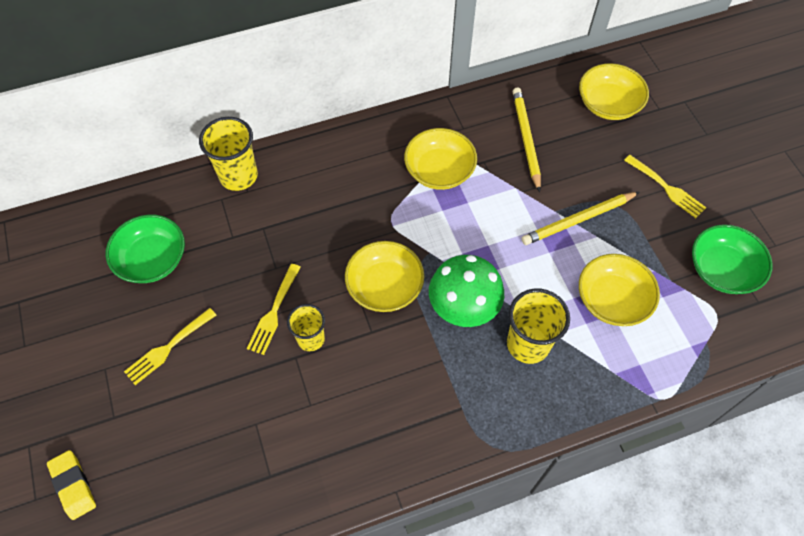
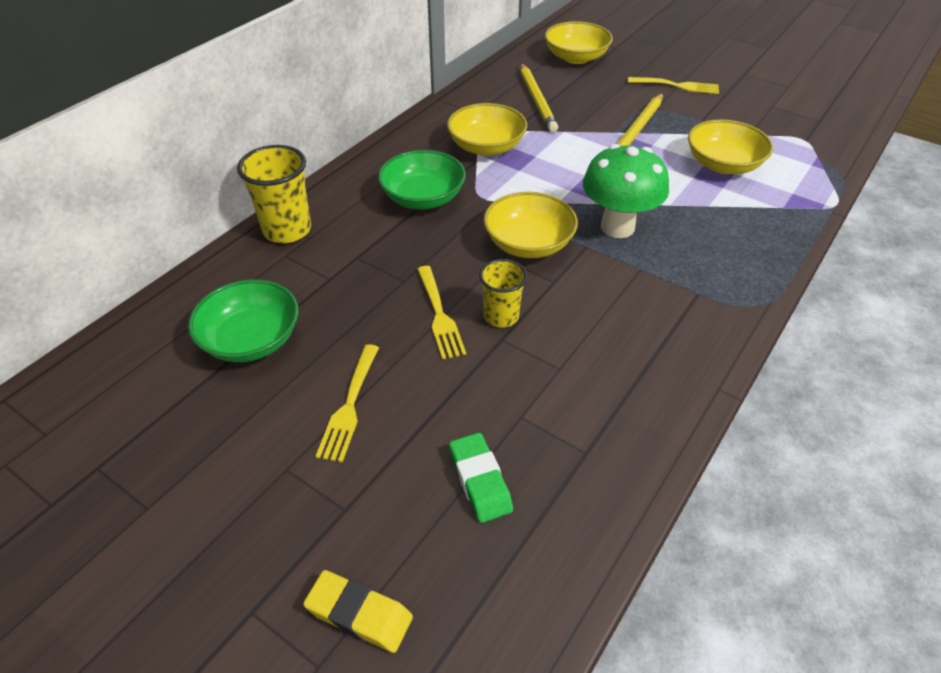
camera: 35 degrees left, 15 degrees down
yellow cup [507,288,570,364] -> none
yellow pencil [512,87,541,192] -> yellow pencil turned 150 degrees counterclockwise [520,63,558,132]
green bowl [692,224,773,294] -> green bowl moved to [378,150,466,209]
none -> green eraser [449,433,513,523]

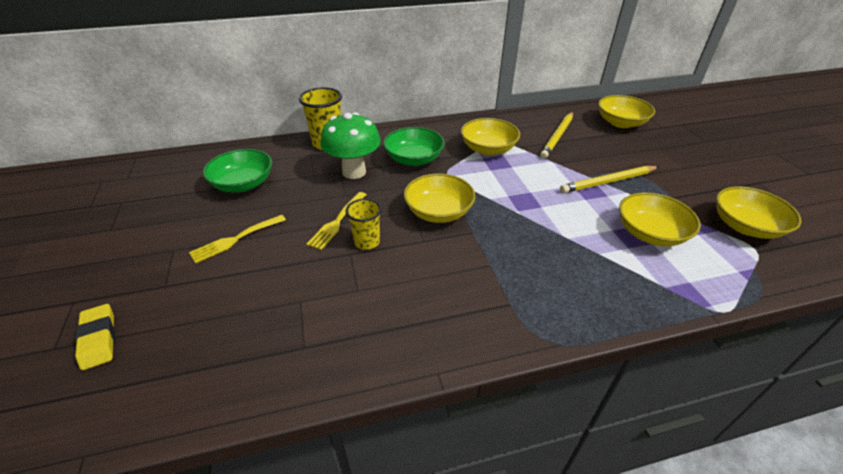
camera: 40 degrees right, 5 degrees down
green eraser [449,433,513,523] -> none
green mushroom [583,144,669,238] -> green mushroom moved to [320,112,381,179]
yellow fork [628,77,719,94] -> none
none -> yellow bowl [716,186,801,239]

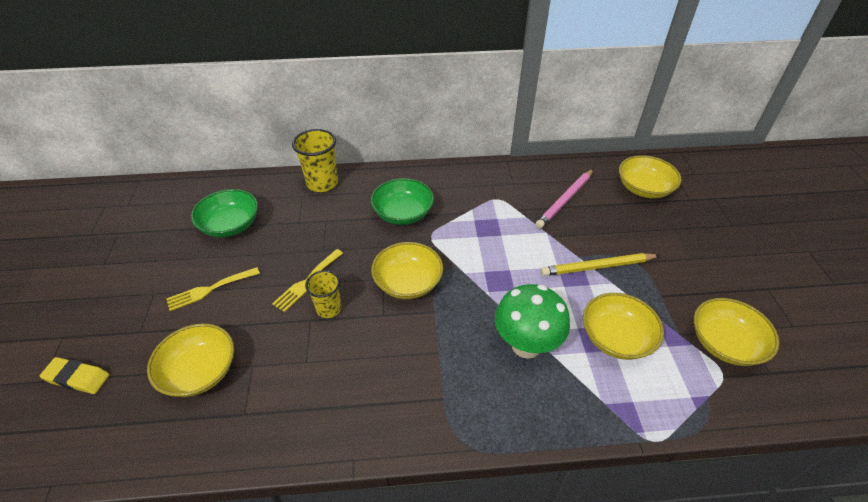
camera: 10 degrees right, 5 degrees up
yellow eraser [75,304,115,370] -> yellow eraser turned 60 degrees counterclockwise [40,357,109,394]
green mushroom [320,112,381,179] -> green mushroom moved to [495,284,570,359]
yellow bowl [461,118,520,155] -> yellow bowl moved to [147,323,234,397]
yellow pencil [540,112,573,159] -> pink pencil [535,169,593,229]

